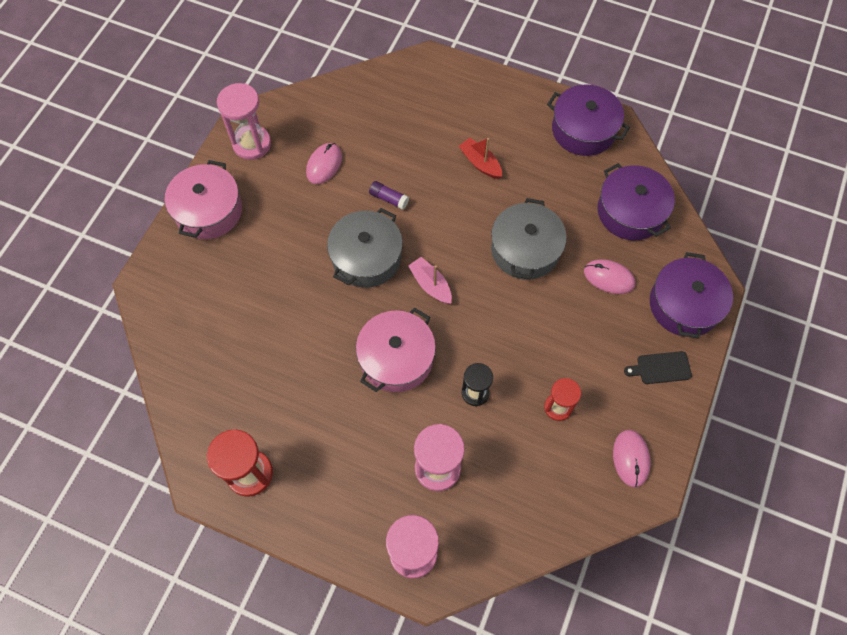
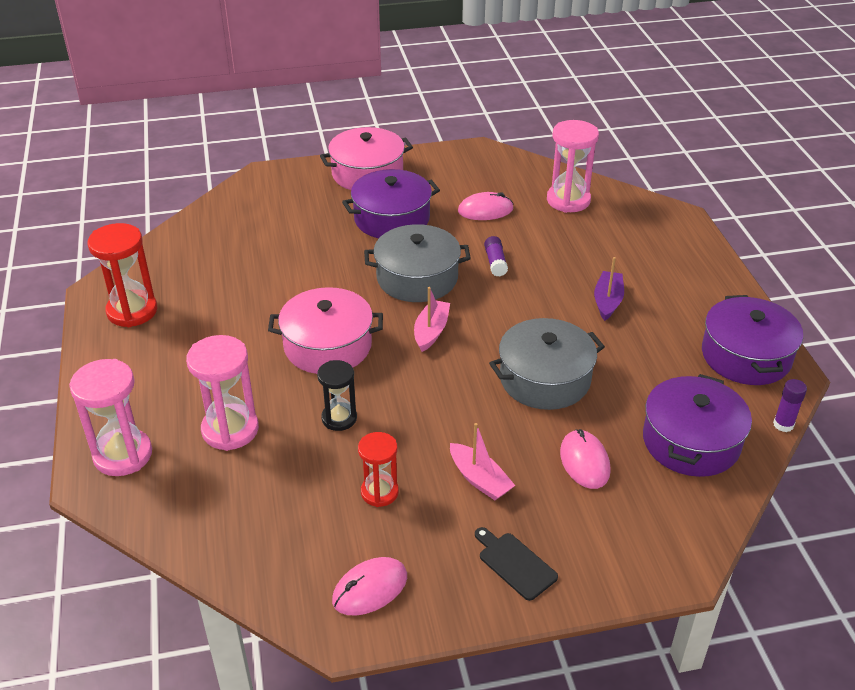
camera: 55 degrees right, 25 degrees down
pink hourglass [217,83,271,160] -> pink hourglass moved to [547,120,599,213]
red boat [459,138,502,179] -> purple boat [594,257,624,321]
purple pot [650,252,733,339] -> purple pot moved to [342,169,440,238]
none -> pink boat [450,423,516,500]
none -> purple glue stick [773,379,807,432]

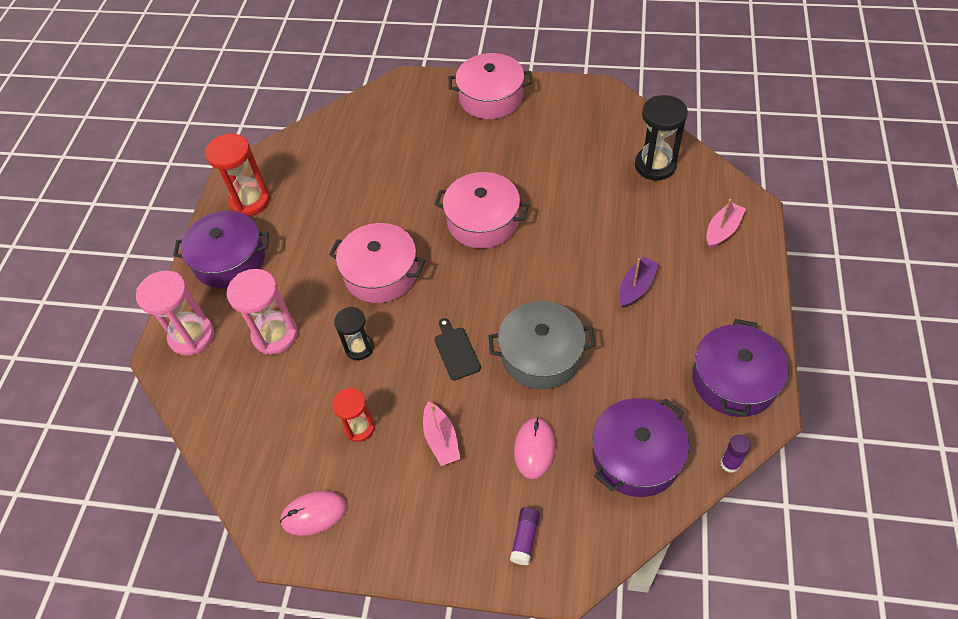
camera: 25 degrees right, 15 degrees up
purple pot [342,169,440,238] -> purple pot moved to [173,211,269,289]
grey pot [364,224,471,302] -> pink pot [435,172,529,249]
pink boat [414,287,450,352] -> pink boat moved to [706,199,746,249]
pink mouse [458,192,514,220] -> none
black cutting board [475,527,558,601] -> black cutting board moved to [434,318,481,380]
purple glue stick [484,236,508,276] -> purple glue stick moved to [510,507,540,565]
pink hourglass [547,120,599,213] -> black hourglass [635,95,688,180]

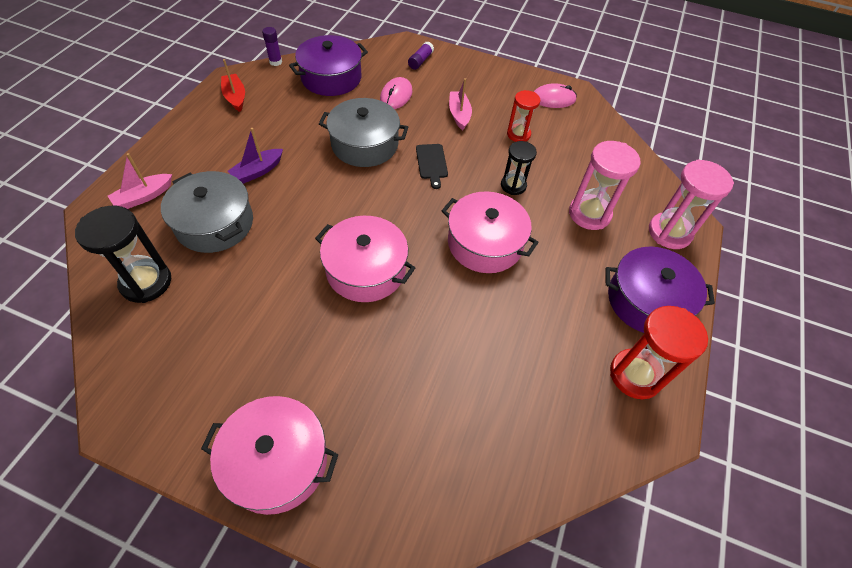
camera: 175 degrees left, 0 degrees up
purple pot [692,319,789,417] -> red boat [221,59,245,112]
none -> grey pot [161,171,253,253]

